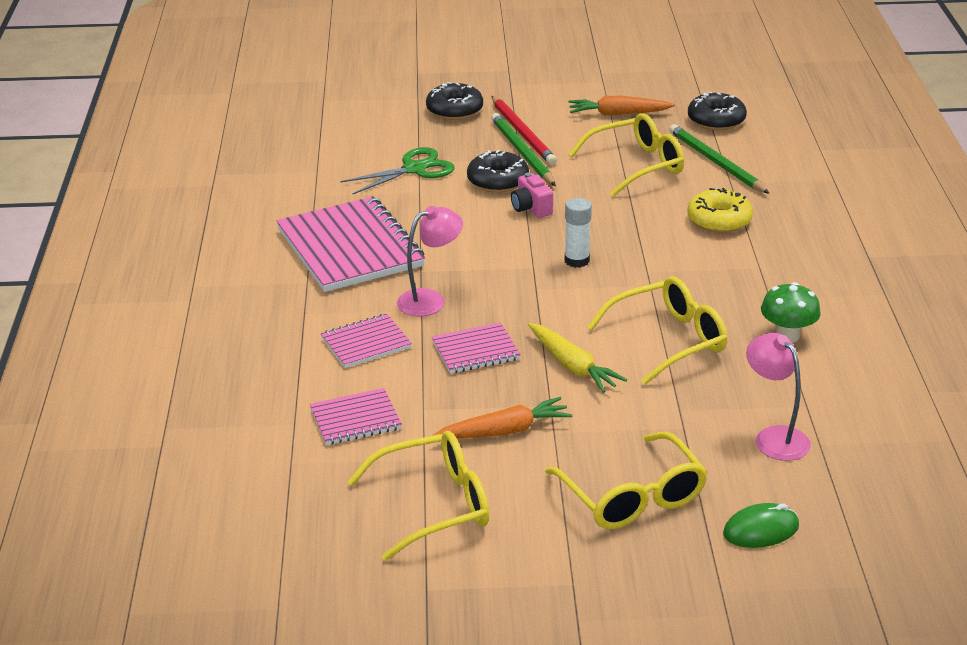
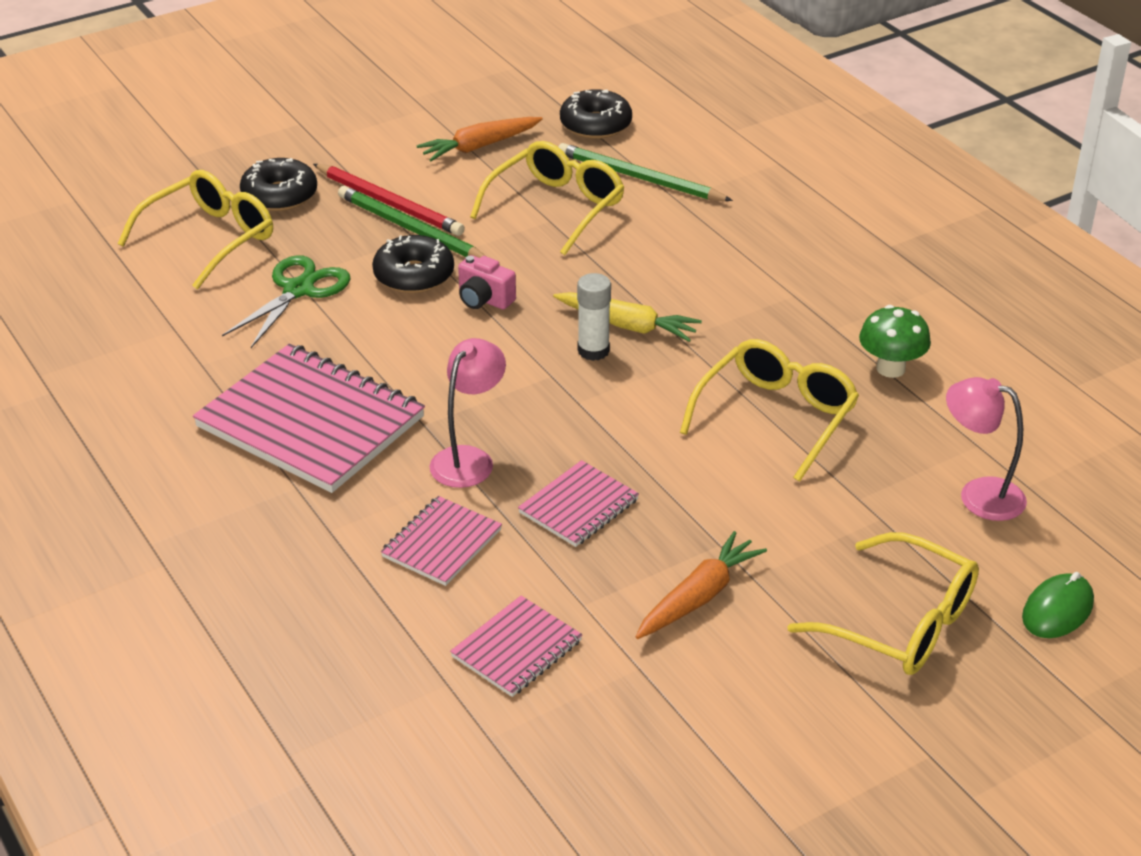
camera: 30 degrees left, 5 degrees up
yellow glasses [347,431,489,561] -> yellow glasses moved to [118,170,273,289]
yellow carrot [528,323,627,393] -> yellow carrot moved to [553,292,702,342]
yellow donut [687,188,753,233] -> none

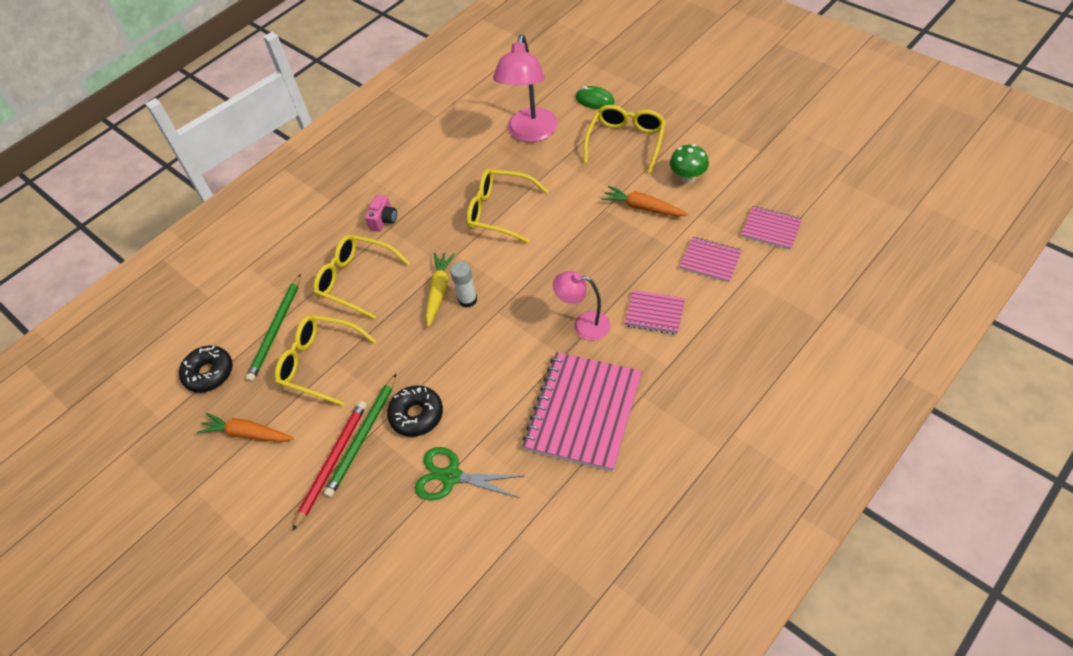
camera: 100 degrees left, 15 degrees up
yellow glasses [118,170,273,289] -> yellow glasses moved to [313,234,410,319]
black donut [240,158,317,211] -> none
orange carrot [416,117,542,161] -> orange carrot turned 150 degrees clockwise [197,413,294,442]
pink camera [458,255,516,309] -> pink camera moved to [365,195,397,232]
pink notebook [518,460,639,547] -> pink notebook moved to [741,206,802,250]
green mushroom [859,305,931,378] -> green mushroom moved to [670,144,709,184]
pink lamp [946,377,1027,521] -> pink lamp [493,35,558,142], size x1.67

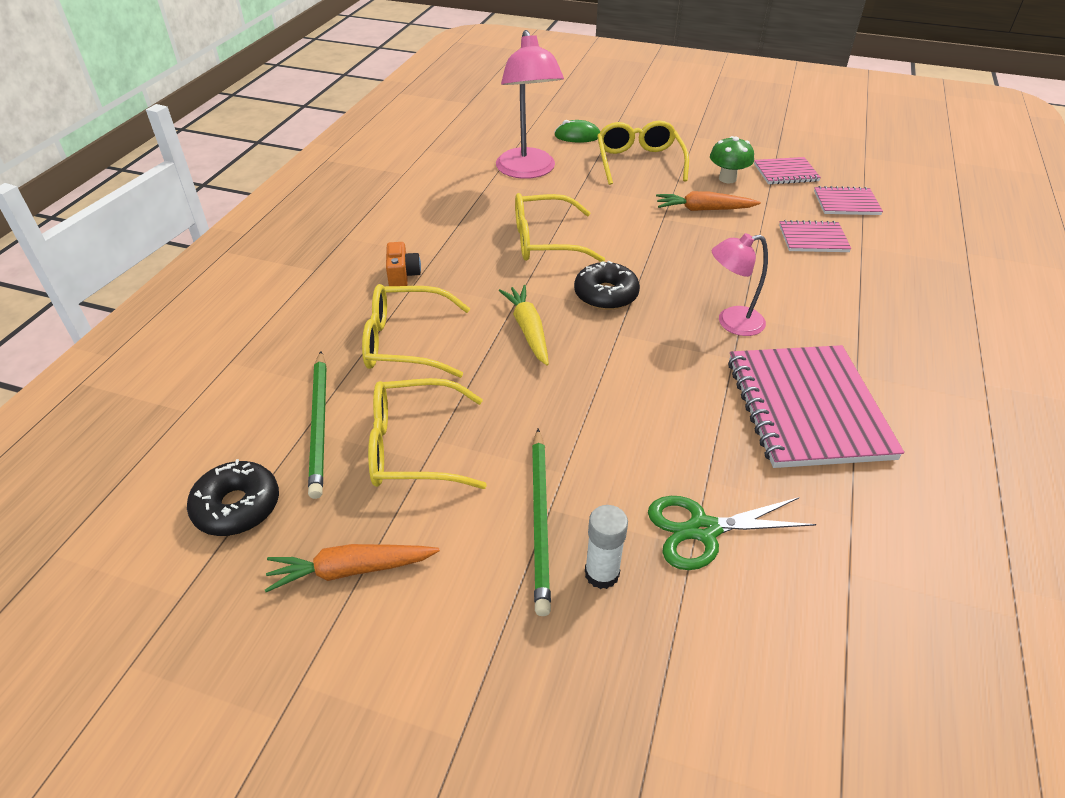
camera: 30 degrees left, 10 degrees down
red pencil [293,401,367,531] -> none
pink camera [365,195,397,232] -> orange camera [386,242,421,286]
black donut [387,385,443,437] -> black donut moved to [574,261,640,310]
white glue stick [450,261,477,308] -> white glue stick moved to [585,505,628,589]
pink notebook [624,290,685,335] -> pink notebook moved to [754,157,821,184]

